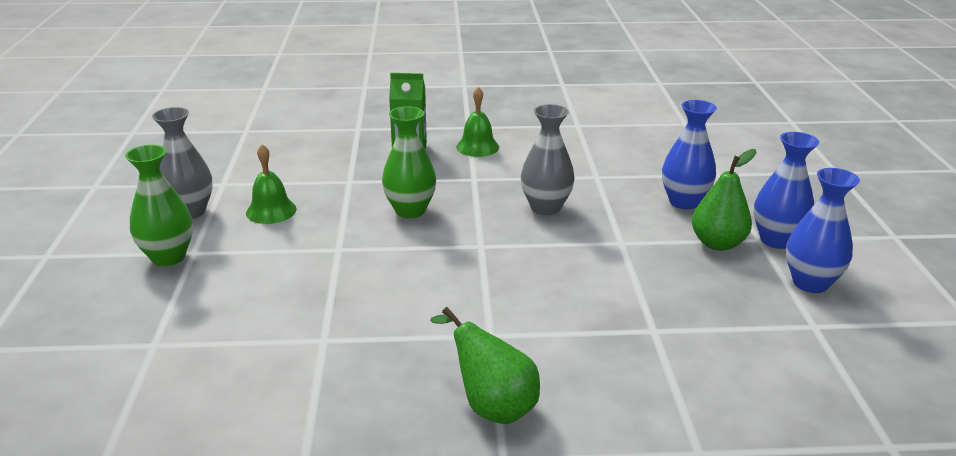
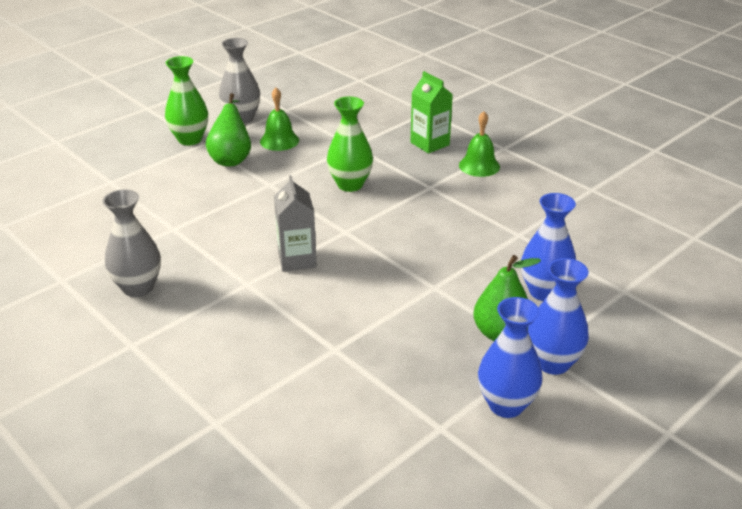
camera: 50 degrees right, 5 degrees up
green pear [430,307,540,424] -> green pear moved to [206,93,251,166]
grey vase [521,104,575,215] -> grey vase moved to [103,189,161,297]
none -> grey carton [274,175,317,272]

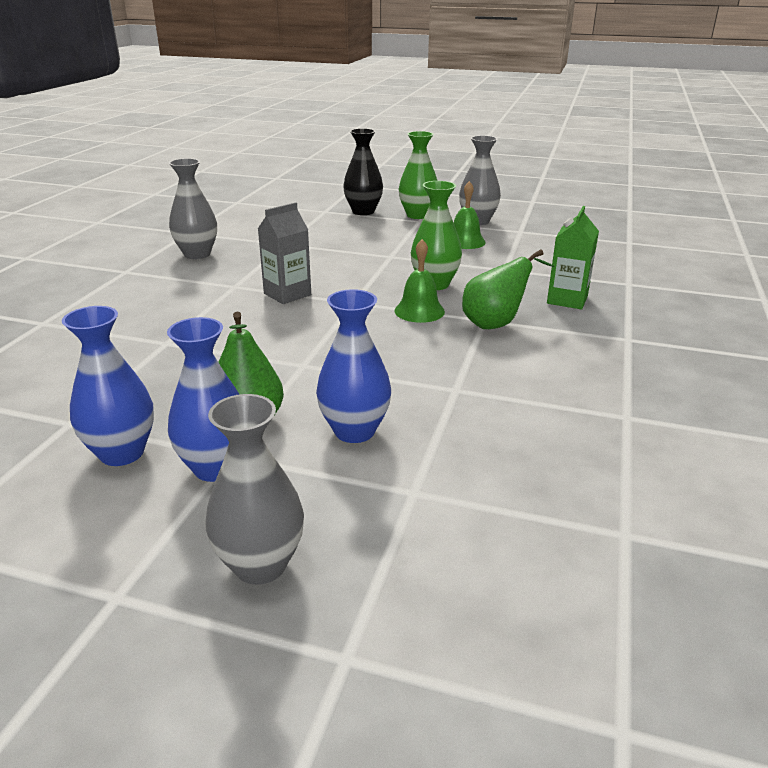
camera: 60 degrees right, 5 degrees down
green pear [206,93,251,166] -> green pear moved to [462,249,554,329]
green bell [459,111,500,177] -> green bell moved to [395,239,445,323]
none -> grey vase [205,394,304,585]
none -> black vase [343,128,383,215]

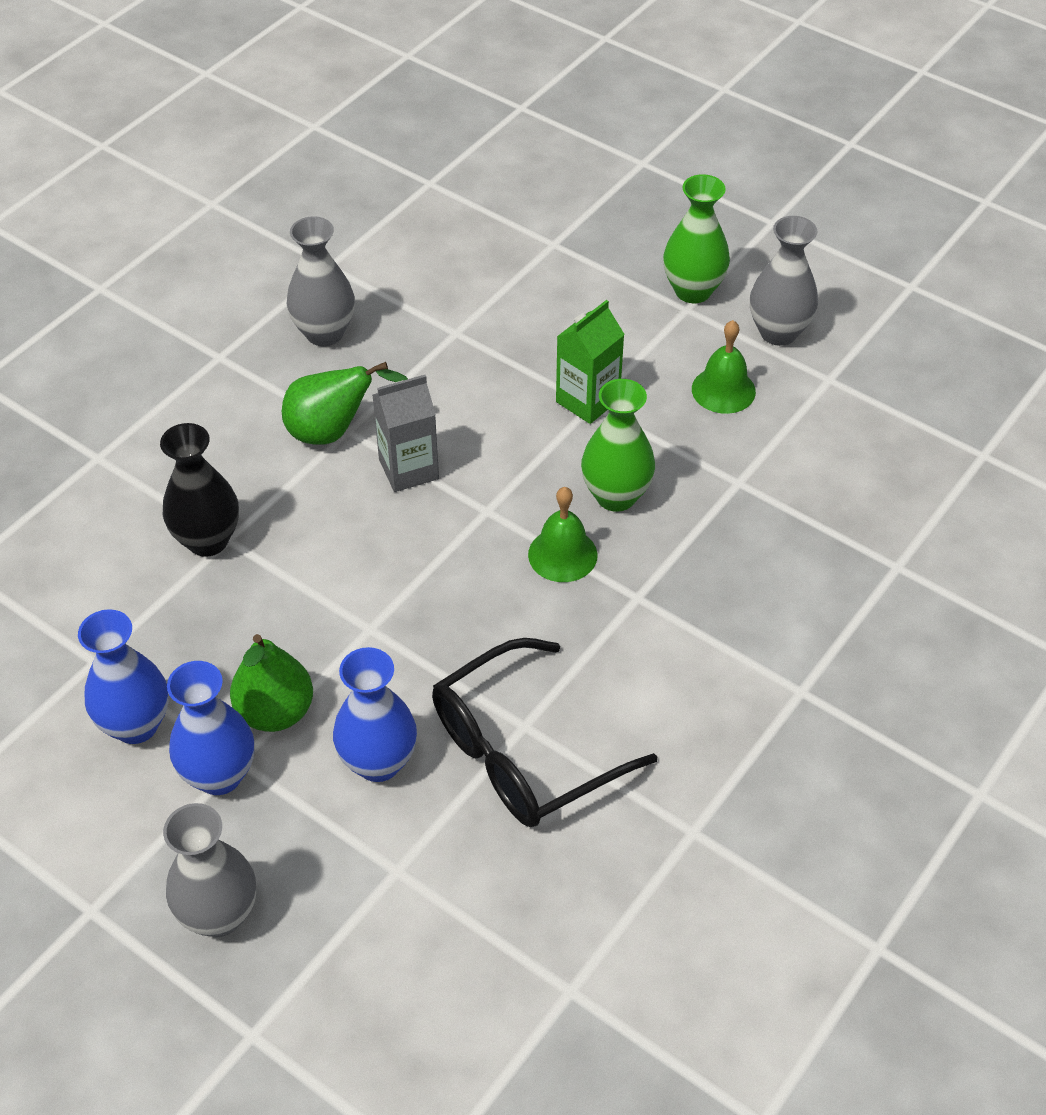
camera: 20 degrees right, 20 degrees up
black vase [343,128,383,215] -> black vase moved to [160,423,239,557]
green pear [462,249,554,329] -> green pear moved to [282,362,408,445]
green carton [547,206,599,309] -> green carton moved to [556,300,625,424]
none -> black glasses [432,638,657,827]

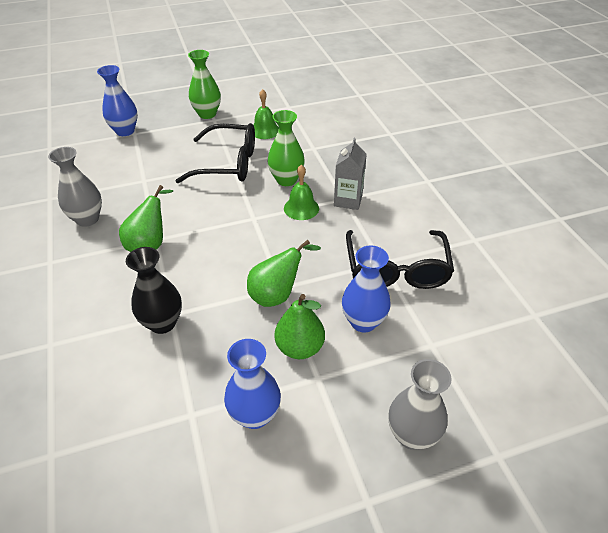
camera: 55 degrees left, 5 degrees down
blue vase [167,661,254,795] -> blue vase moved to [97,65,138,136]
grey carton [372,375,439,492] -> grey carton moved to [334,138,367,210]
green carton [556,300,625,424] -> black glasses [176,123,255,183]
grey vase [750,216,818,346] -> none
none -> green pear [247,240,321,307]

